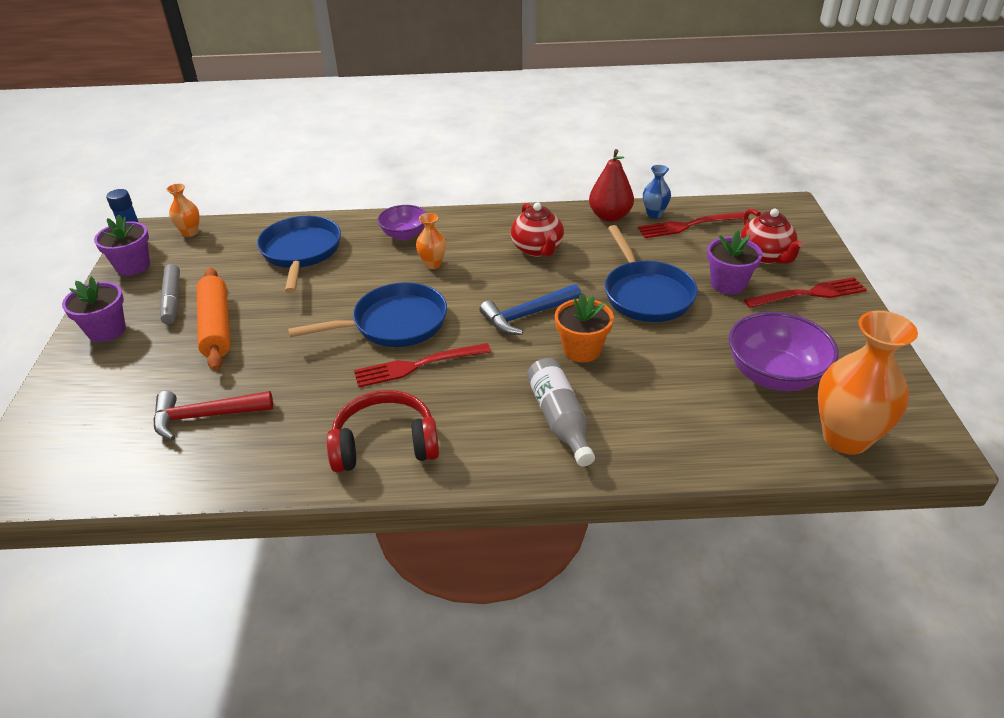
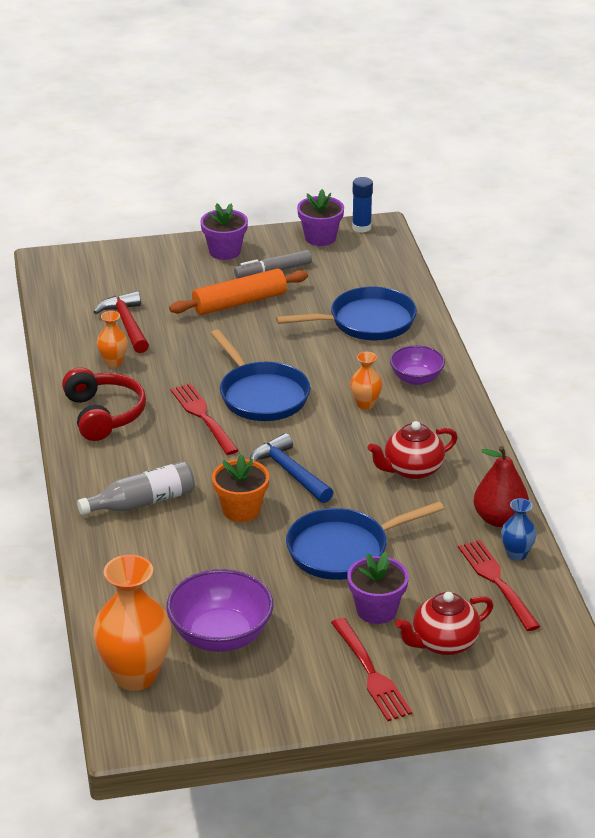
camera: 80 degrees right, 5 degrees down
orange vase [166,184,200,237] -> orange vase moved to [97,311,128,367]

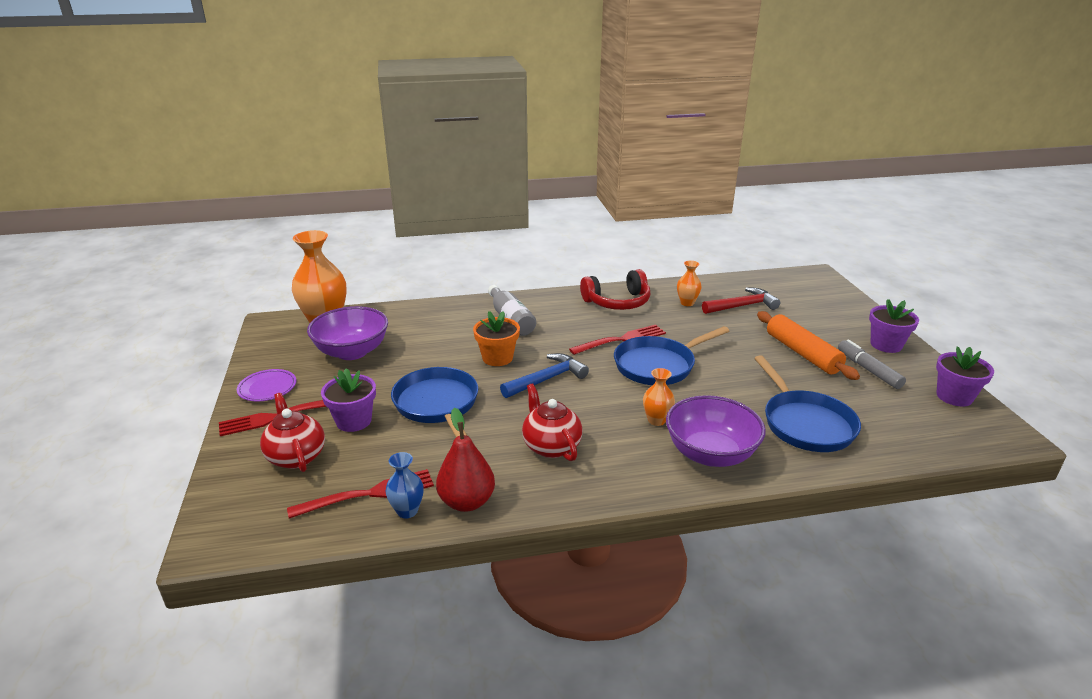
camera: 90 degrees right, 5 degrees down
blue glue stick [352,177,373,233] -> none
purple bowl [390,345,445,385] -> purple bowl [666,395,766,467], size x1.63
none -> purple plate [237,369,296,401]

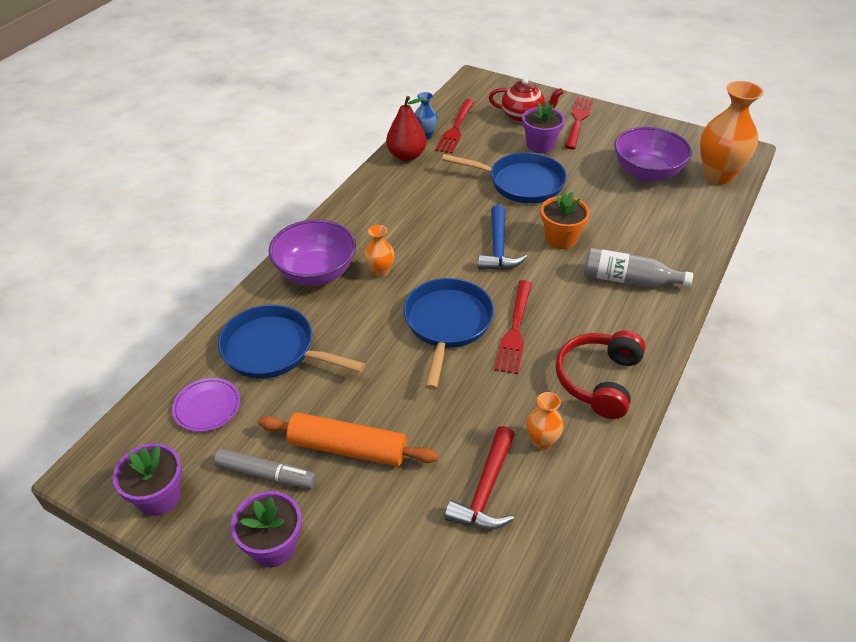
camera: 130 degrees right, 15 degrees up
purple plate [237,369,296,401] -> purple plate moved to [172,378,241,432]
red teapot [522,383,583,461] -> none

